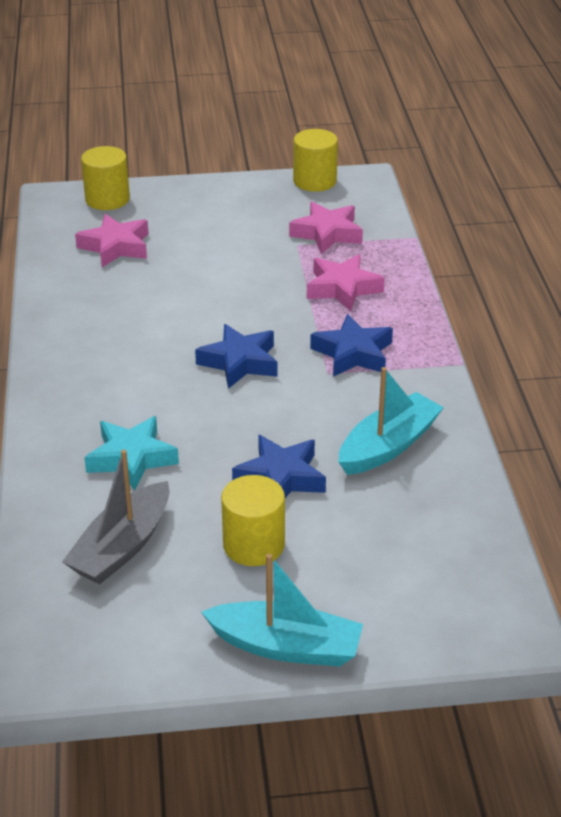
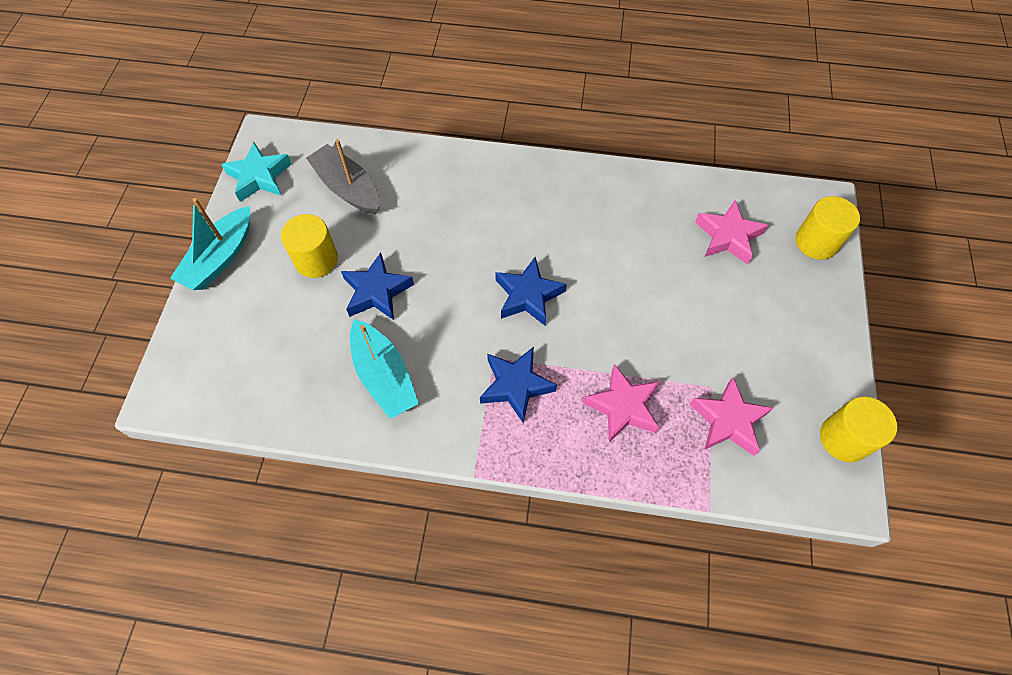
camera: 105 degrees right, 25 degrees up
turquoise star [84,416,179,490] -> turquoise star moved to [221,142,292,202]

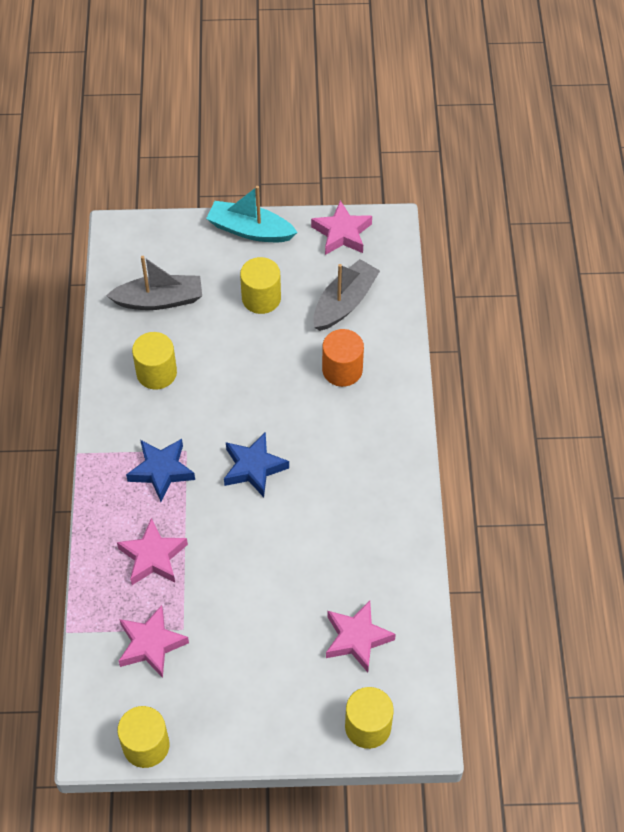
camera: 80 degrees right, 5 degrees down
turquoise star [221,142,292,202] -> pink star [311,200,372,255]
blue star [341,252,414,320] -> none
turquoise boat [350,319,419,419] -> yellow cylinder [132,332,177,390]
none -> grey boat [106,256,202,310]
none -> orange cylinder [322,329,364,387]

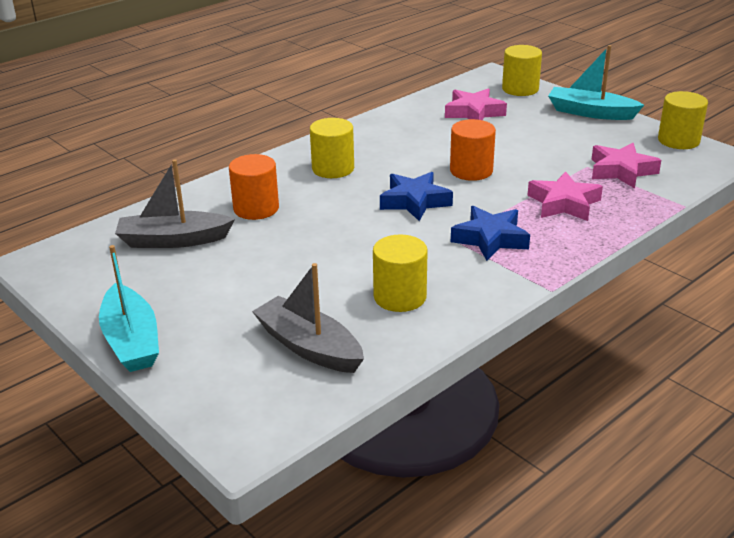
camera: 130 degrees left, 25 degrees down
yellow cylinder [240,257,281,314] -> yellow cylinder moved to [310,118,354,178]
pink star [311,200,372,255] -> none
none -> orange cylinder [450,119,496,181]
none -> turquoise boat [548,45,644,120]

